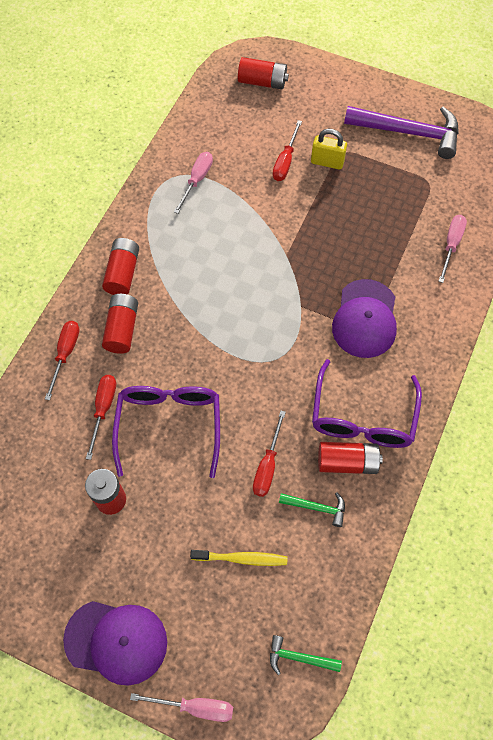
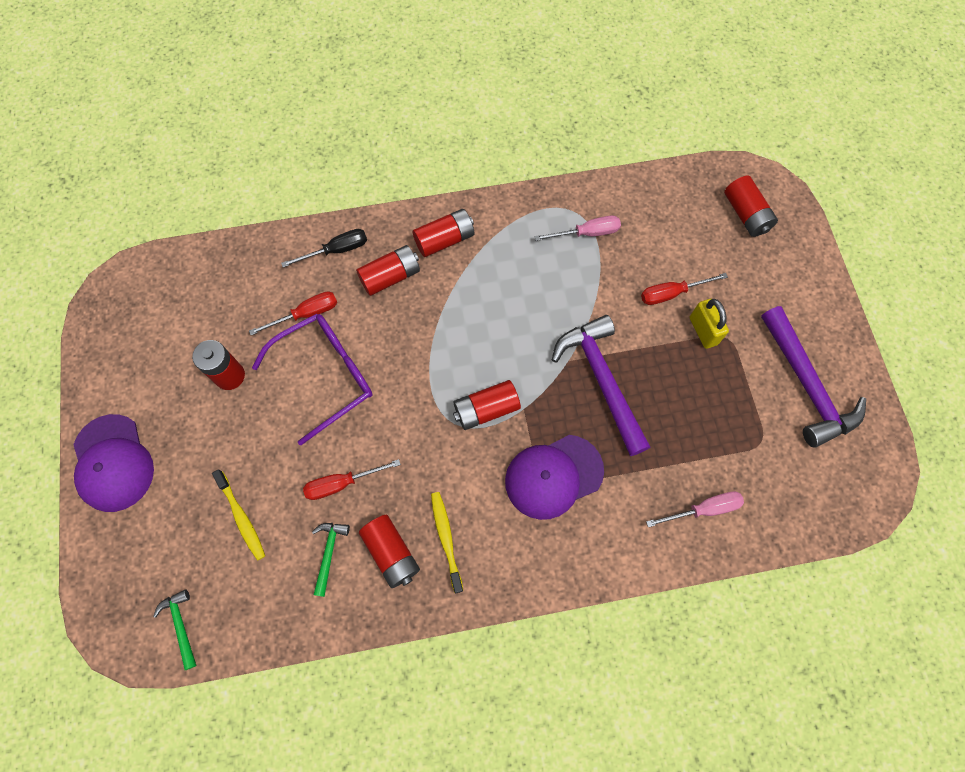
camera: 55 degrees right, 5 degrees up
red screwdriver [45,321,79,400] -> black screwdriver [281,229,367,267]
pink screwdriver [130,693,233,722] -> none
green hammer [279,492,345,527] -> green hammer turned 150 degrees counterclockwise [312,523,350,597]
purple glasses [312,359,422,448] -> yellow toothbrush [431,492,463,593]
none -> red battery [453,380,521,430]
none -> purple hammer [552,315,650,456]

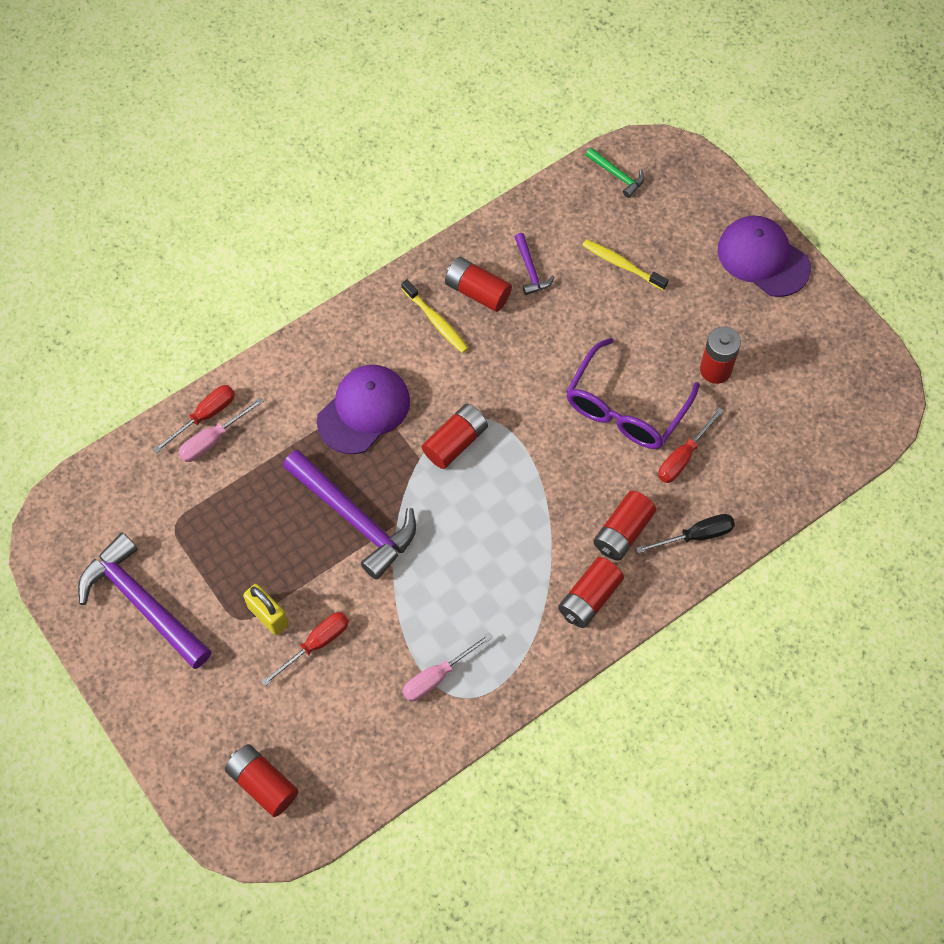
camera: 155 degrees right, 5 degrees down
black screwdriver [281,229,367,267] -> black screwdriver turned 150 degrees counterclockwise [636,514,735,554]
red screwdriver [303,459,401,500] -> red screwdriver moved to [153,385,235,453]
green hammer [312,523,350,597] -> purple hammer [515,233,554,295]

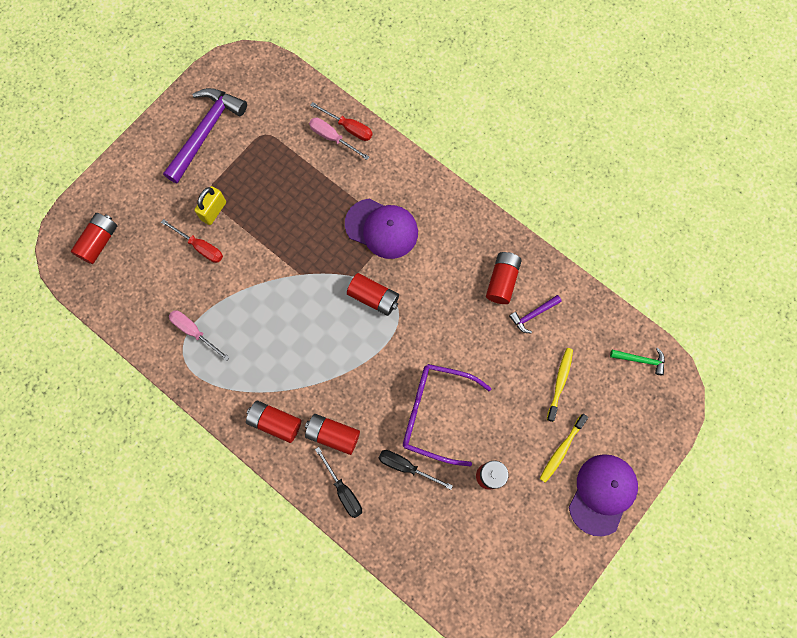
camera: 75 degrees right, 10 degrees up
purple hammer [283,450,416,580] -> none
yellow toothbrush [401,279,468,353] -> yellow toothbrush moved to [540,414,588,483]
green hammer [586,148,644,198] -> green hammer turned 105 degrees counterclockwise [610,347,665,375]
red screwdriver [658,407,724,483] -> black screwdriver [379,450,453,490]

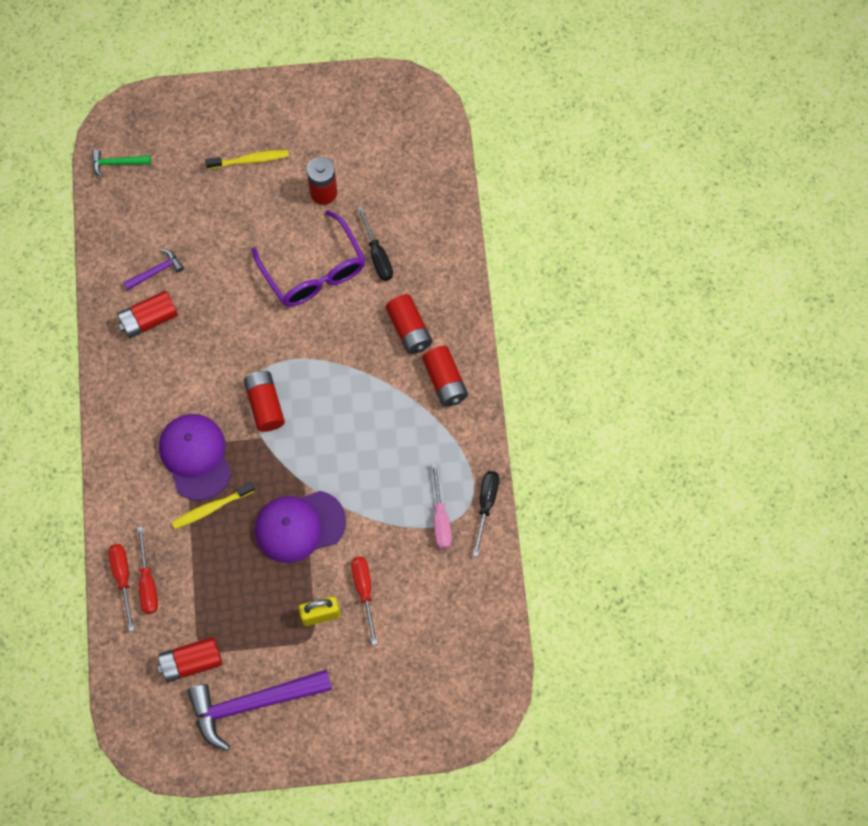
camera: 135 degrees left, 5 degrees down
red battery [71,213,118,264] -> red battery moved to [157,637,222,682]
pink screwdriver [309,117,369,160] -> red screwdriver [137,526,158,614]
black screwdriver [315,447,362,518] -> black screwdriver moved to [473,471,499,557]
purple hammer [509,295,562,333] -> purple hammer turned 45 degrees counterclockwise [123,249,184,291]
yellow toothbrush [547,348,573,422] -> yellow toothbrush moved to [171,482,255,529]
purple cap [569,454,638,536] -> purple cap moved to [255,491,346,563]
green hammer [610,347,665,375] -> green hammer turned 60 degrees counterclockwise [92,150,151,178]

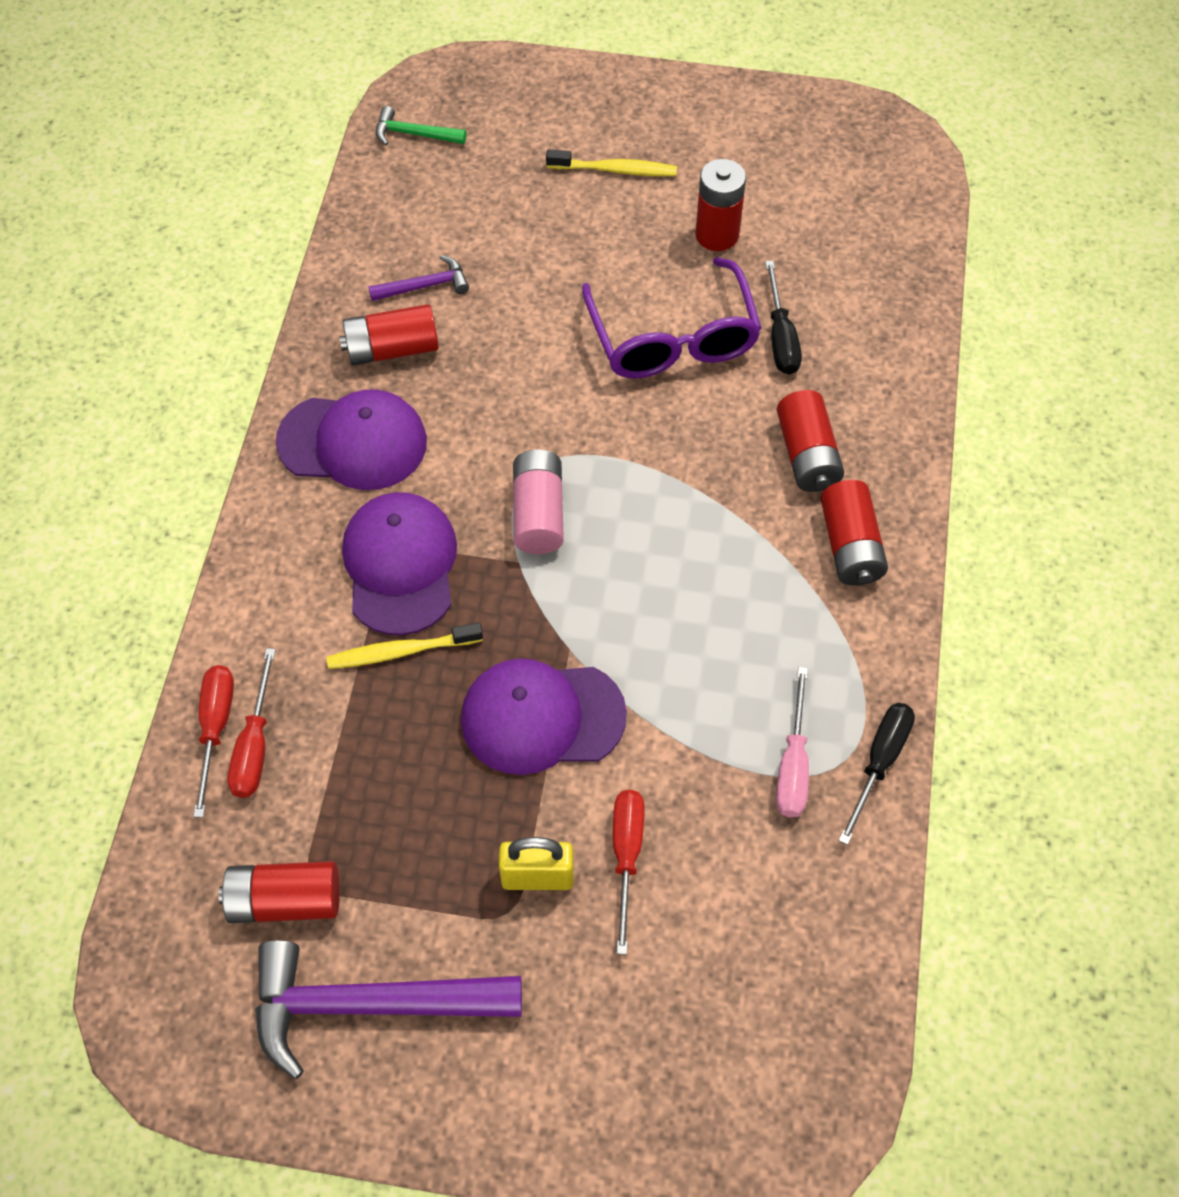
camera: 15 degrees right, 10 degrees down
red battery [244,371,285,432] -> pink battery [513,450,564,554]
none -> purple cap [276,389,427,490]

